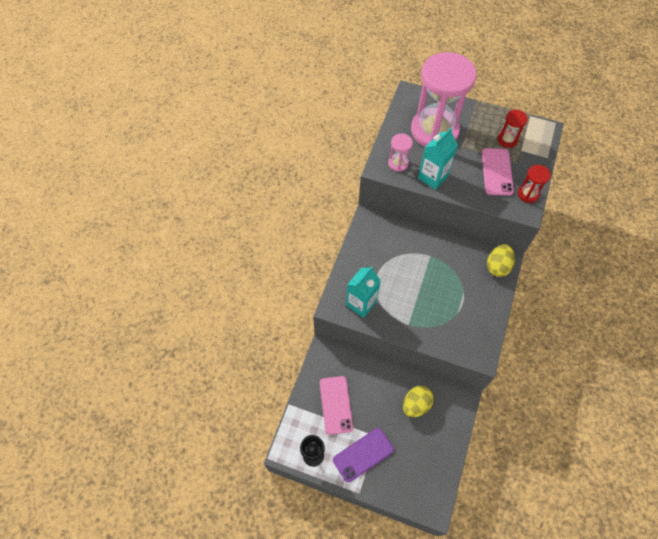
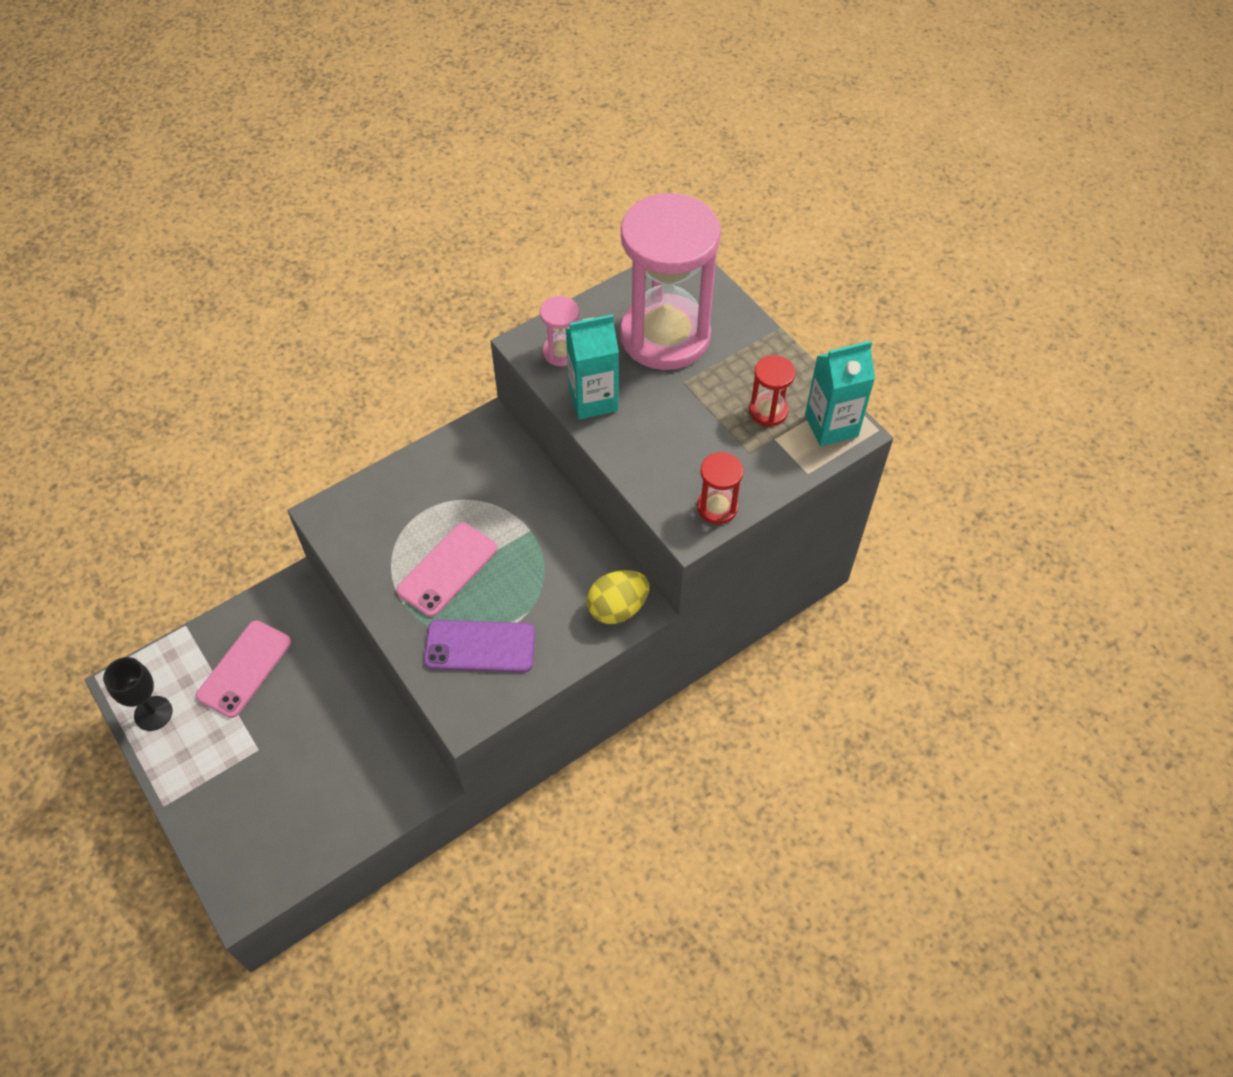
camera: 35 degrees right, 5 degrees down
purple phone [333,428,394,483] -> purple phone moved to [424,620,535,673]
turquoise carton [346,266,381,318] -> turquoise carton moved to [805,341,875,446]
yellow egg [403,386,434,417] -> none
pink phone [481,148,514,196] -> pink phone moved to [396,523,497,617]

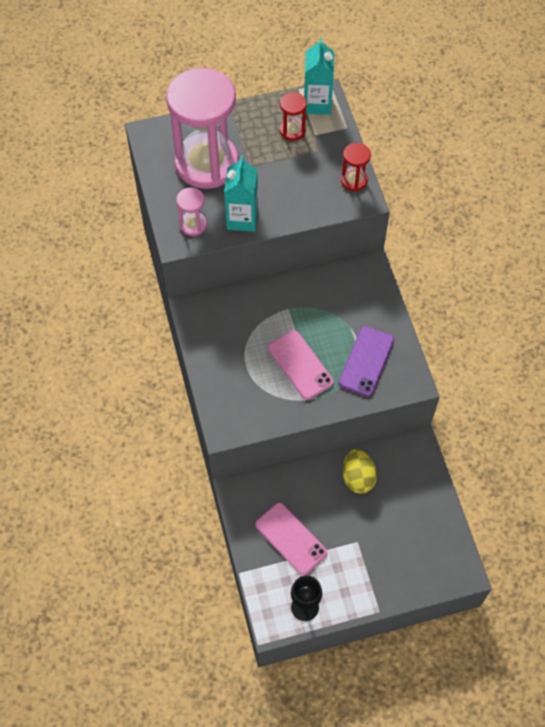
camera: 70 degrees left, 5 degrees up
yellow egg [587,570,649,624] -> yellow egg moved to [343,449,377,494]

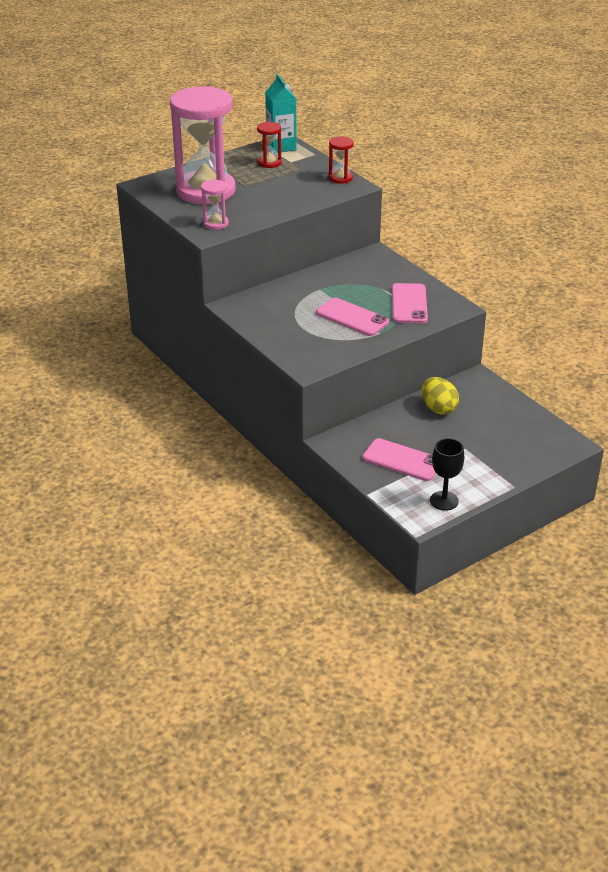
camera: 20 degrees left, 25 degrees down
turquoise carton [224,156,258,232] -> none
purple phone [339,326,394,397] -> pink phone [392,283,428,323]

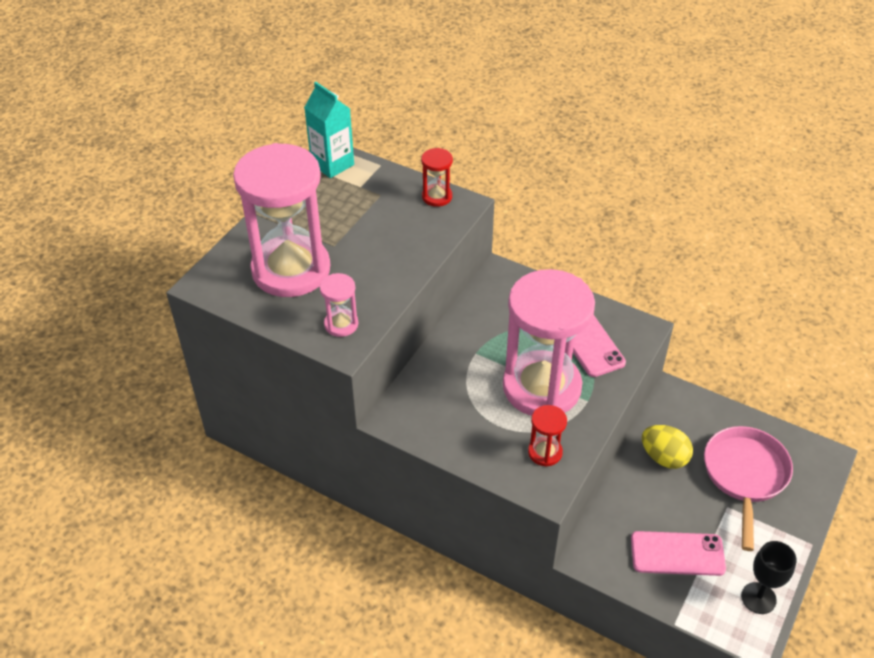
camera: 25 degrees left, 10 degrees up
red hourglass [257,122,282,168] -> red hourglass moved to [528,405,567,467]
pink phone [316,298,389,336] -> pink hourglass [503,269,595,416]
none -> pink pan [704,426,793,551]

